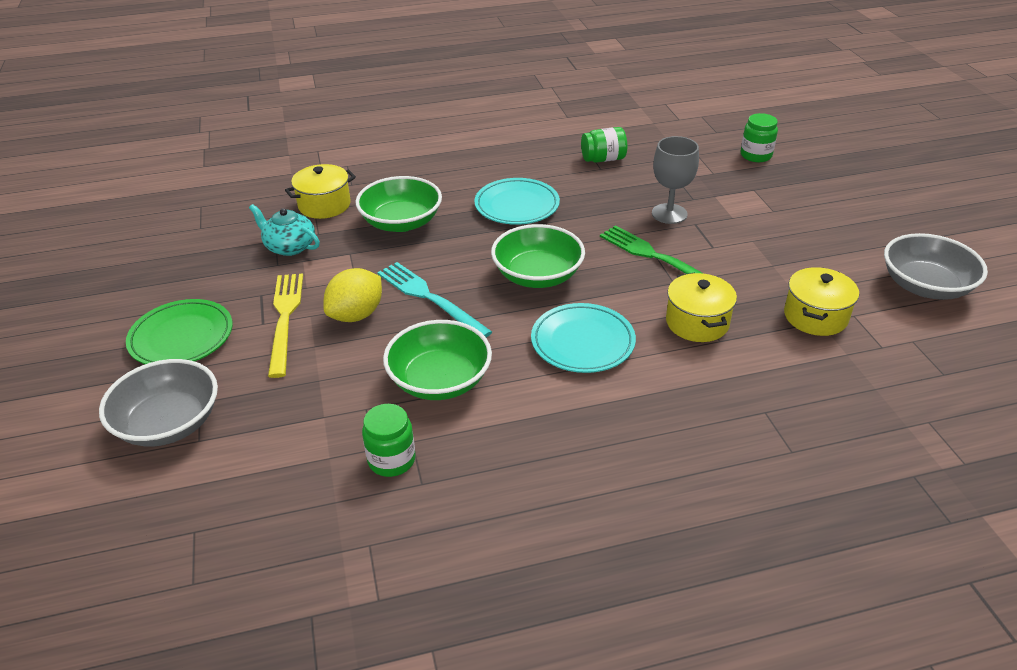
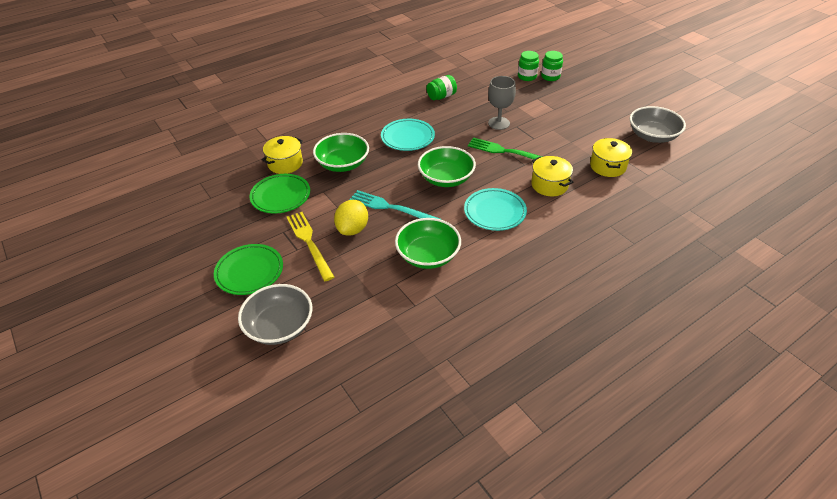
camera: 20 degrees left, 5 degrees up
turquoise teapot [249,204,320,256] -> green plate [250,174,310,214]
green jar [362,404,416,477] -> green jar moved to [541,51,563,81]

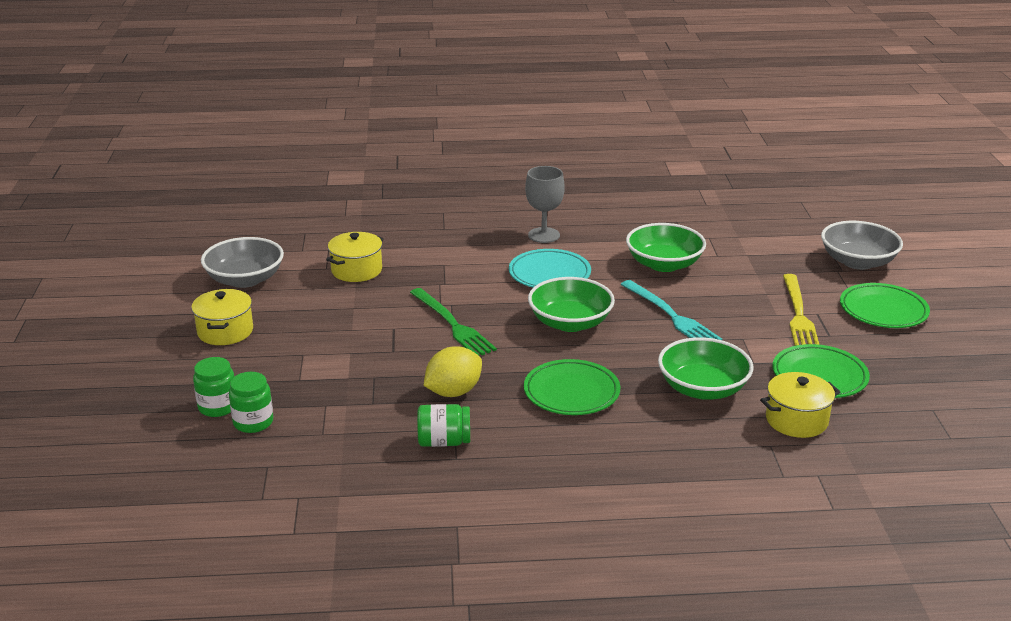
camera: 150 degrees left, 15 degrees down
yellow lemon [334,200,368,236] -> yellow lemon moved to [424,346,482,397]
turquoise plate [381,119,435,151] -> green plate [524,359,620,415]
grey goblet [488,76,516,130] -> grey goblet moved to [525,166,565,243]
yellow pot [531,156,573,196] -> yellow pot moved to [191,289,253,345]

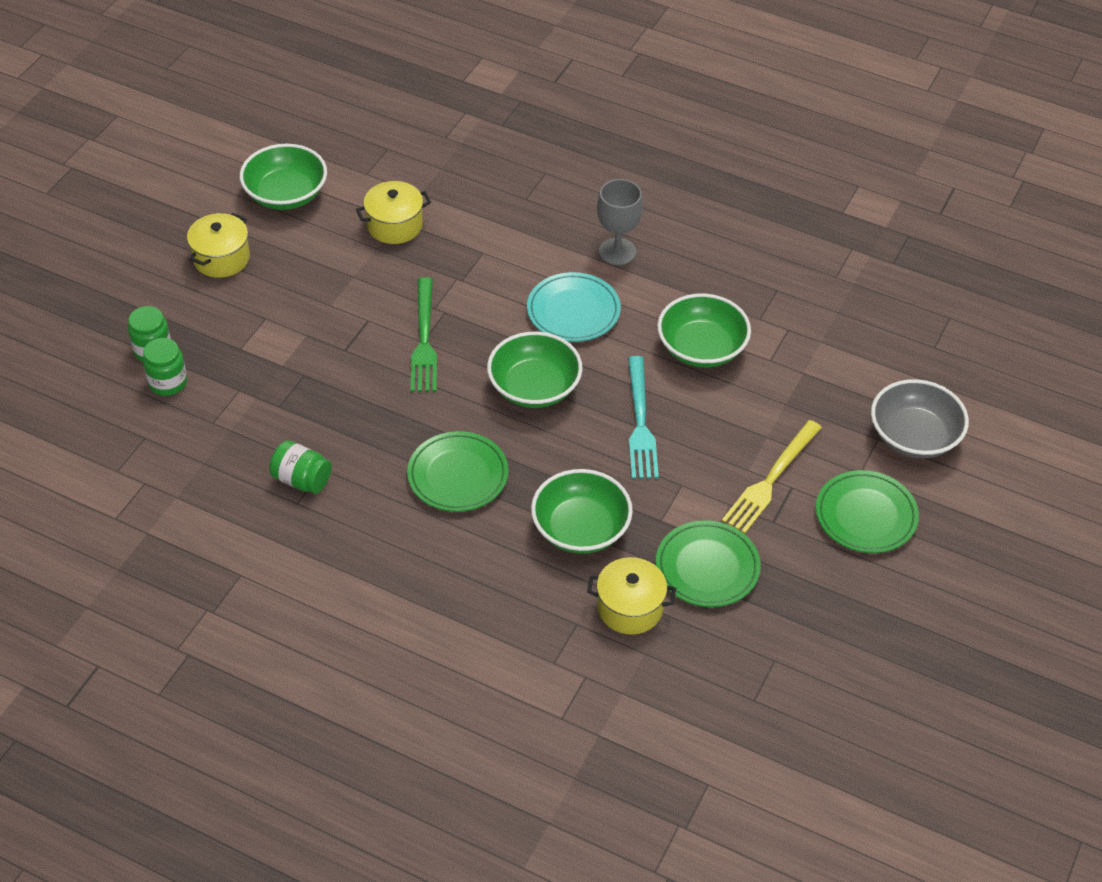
camera: 30 degrees right, 20 degrees up
grey bowl [201,237,284,288] -> green bowl [240,144,327,210]
yellow lemon [424,346,482,397] -> none

